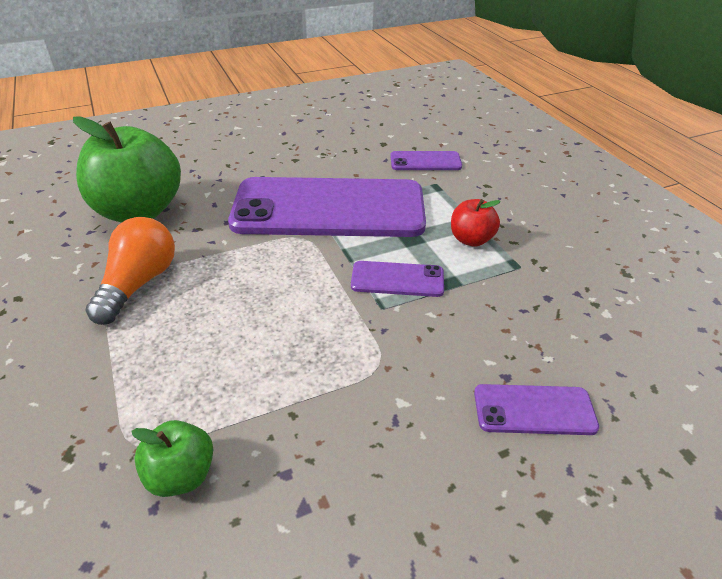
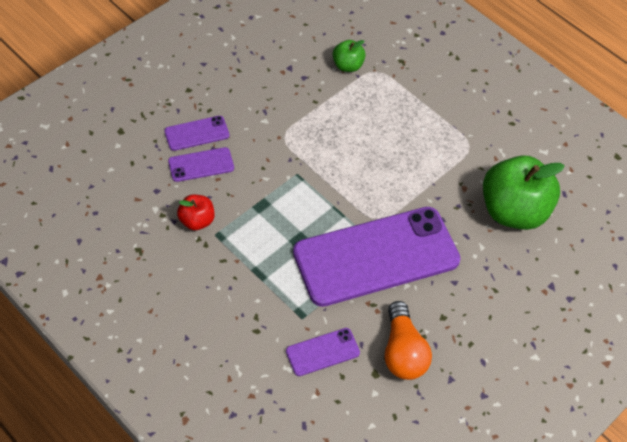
camera: 155 degrees right, 15 degrees up
orange light bulb [85,217,175,325] -> orange light bulb moved to [385,301,432,380]
purple phone [351,261,444,297] -> purple phone moved to [168,147,234,182]
red apple [451,199,501,247] -> red apple moved to [177,194,214,230]

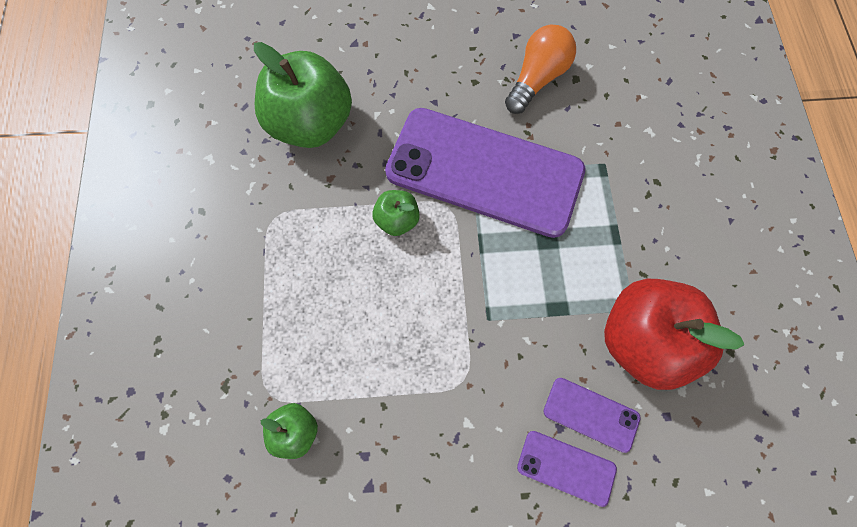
camera: 135 degrees left, 15 degrees up
red apple [177,194,214,230] -> red apple [604,279,744,390], size x2.09
purple phone [286,328,360,376] -> none
none -> green apple [372,190,420,236]

